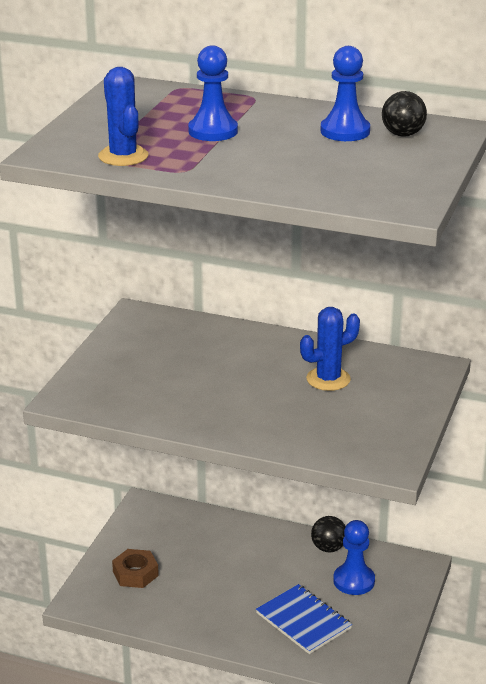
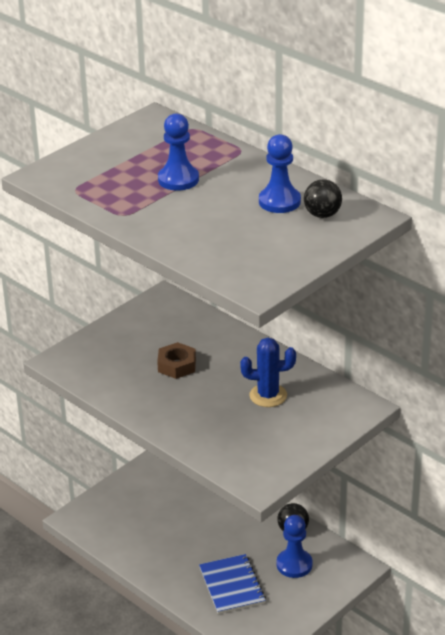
camera: 25 degrees right, 5 degrees up
blue cactus [98,67,149,166] -> none
brown nut [112,549,159,588] -> brown nut moved to [157,342,196,379]

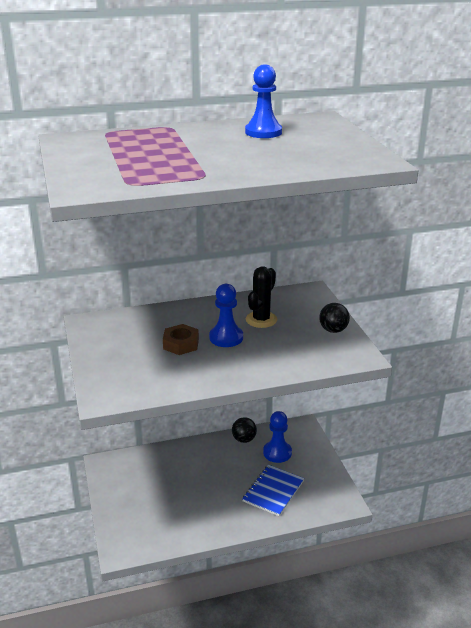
camera: 60 degrees left, 5 degrees down
blue pawn [158,113,199,191] -> blue pawn moved to [209,284,243,347]
blue notebook [199,554,266,614] -> blue notebook turned 75 degrees counterclockwise [242,465,304,516]
blue cactus [240,338,296,407] -> black cactus [246,266,277,328]
black ball [304,179,342,218] -> black ball moved to [319,303,350,333]

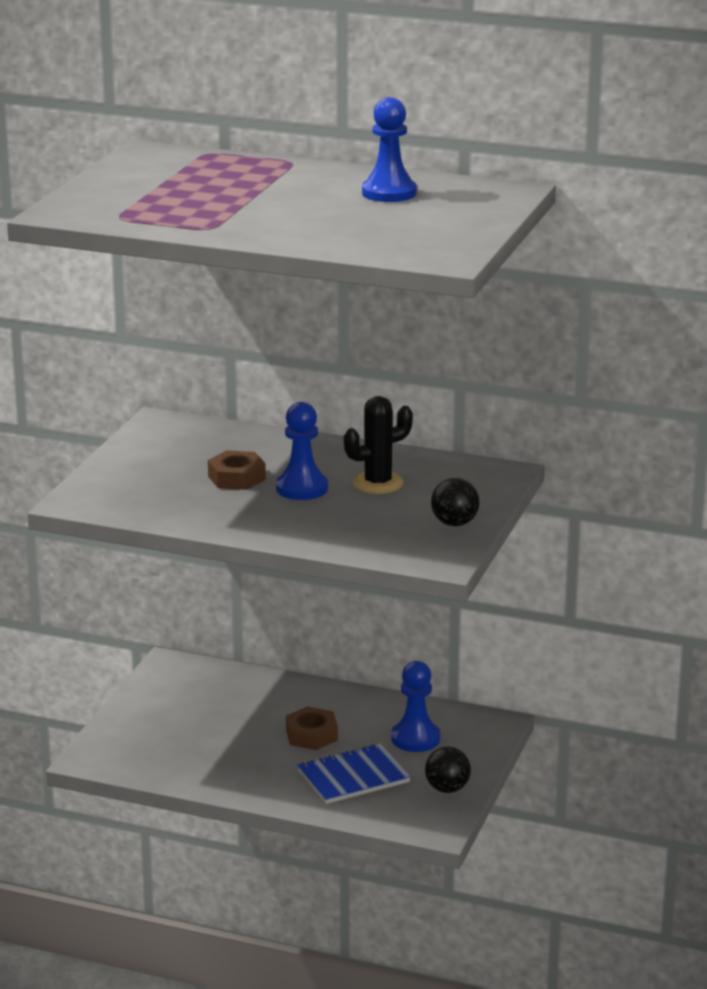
camera: 35 degrees right, 5 degrees down
black ball [232,417,257,443] -> black ball moved to [425,747,471,793]
none -> brown nut [286,706,338,750]

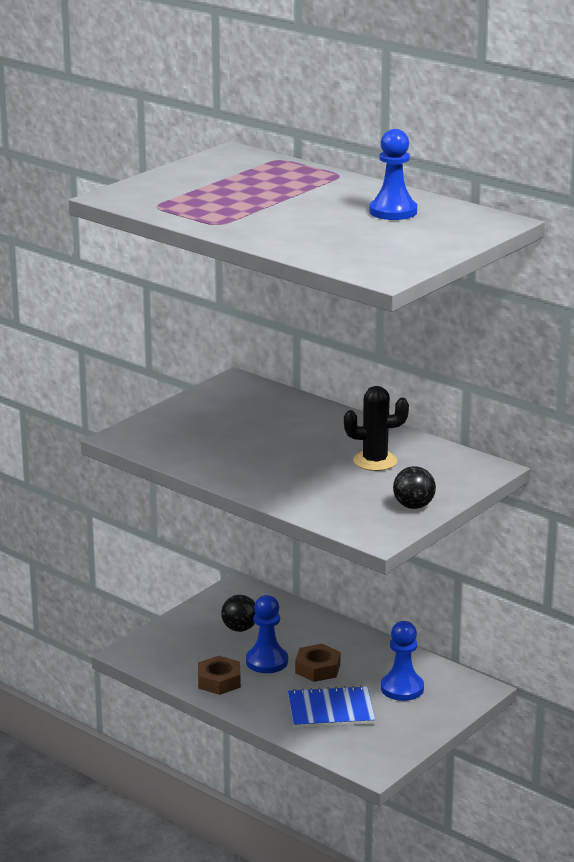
camera: 20 degrees right, 0 degrees up
brown nut [208,450,266,490] -> brown nut moved to [198,656,241,695]
blue pawn [276,402,328,500] -> blue pawn moved to [246,595,288,673]
black ball [425,747,471,793] -> black ball moved to [221,595,255,632]

